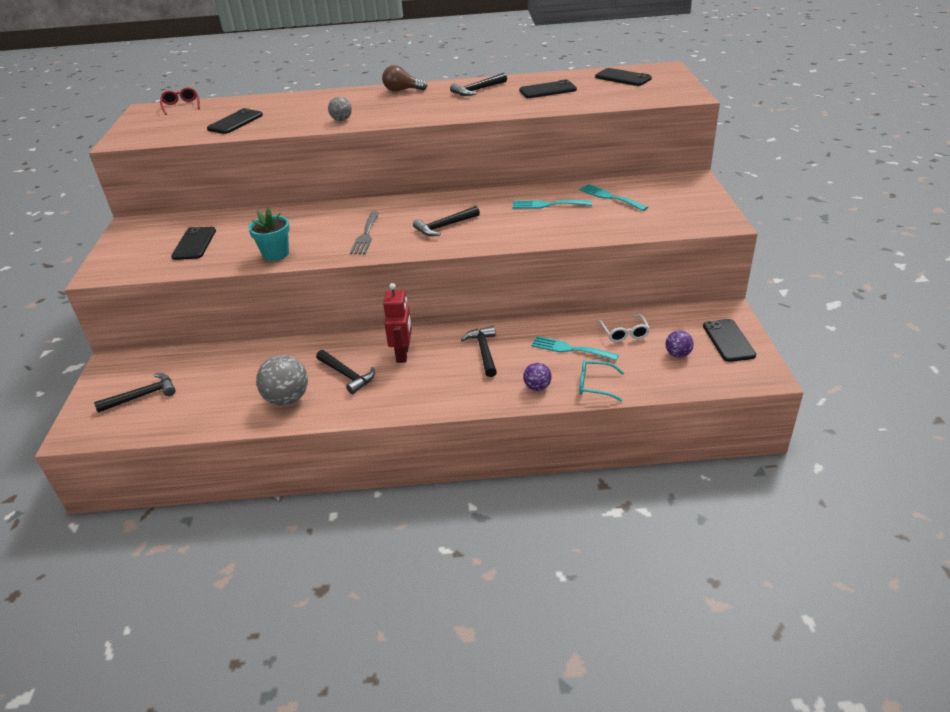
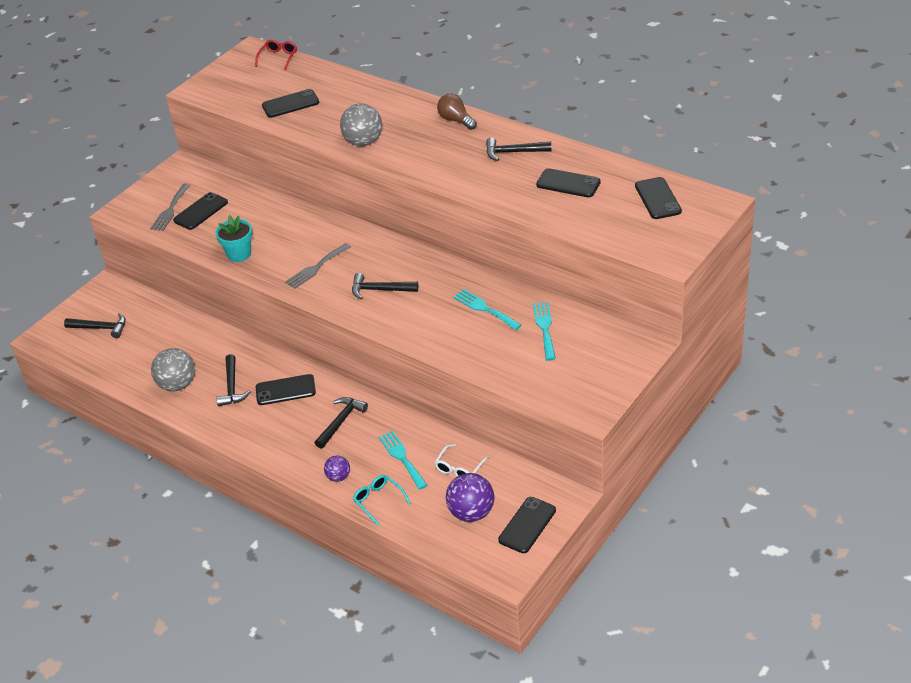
camera: 40 degrees right, 5 degrees up
grey ball [328,96,352,121] -> grey ball [340,104,382,146], size x1.79
red robot [383,283,412,363] -> black phone [256,374,316,405]
purple ball [665,331,694,358] -> purple ball [446,473,494,522], size x1.79
none -> grey fork [150,183,190,231]

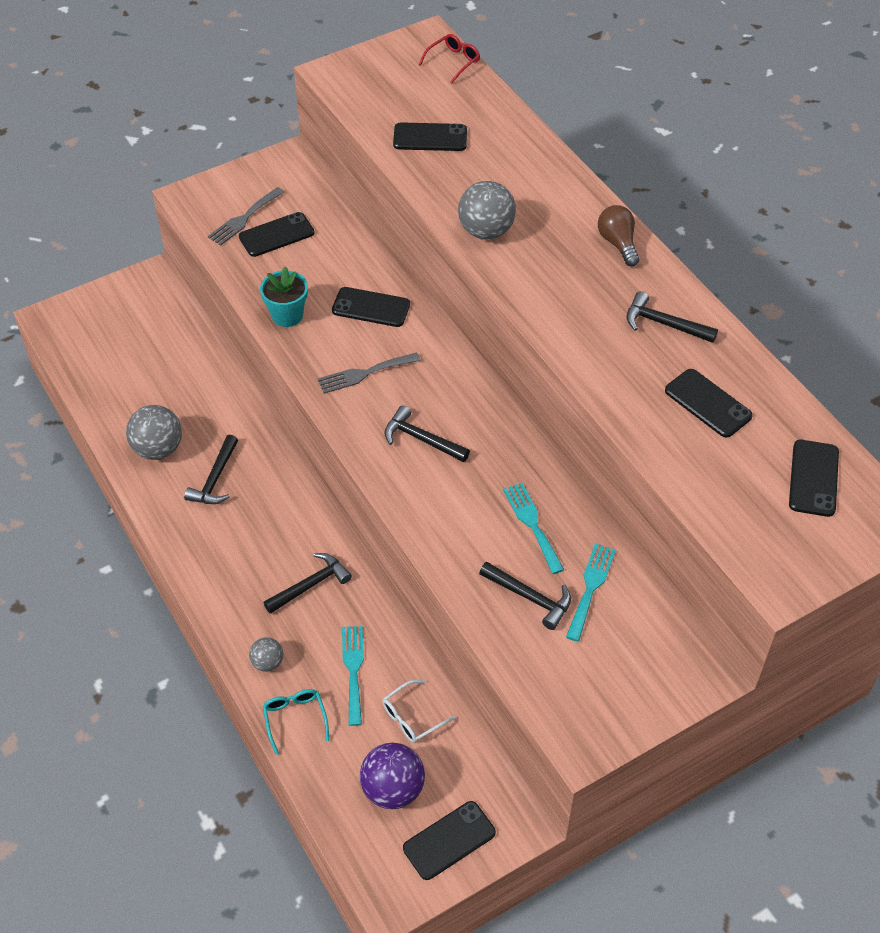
camera: 20 degrees right, 10 degrees up
black hammer [64,313,126,338] -> black hammer moved to [479,562,571,630]
black phone [256,374,316,405] -> black phone moved to [332,287,410,327]
purple ball [324,456,350,482] -> grey ball [249,637,283,672]

